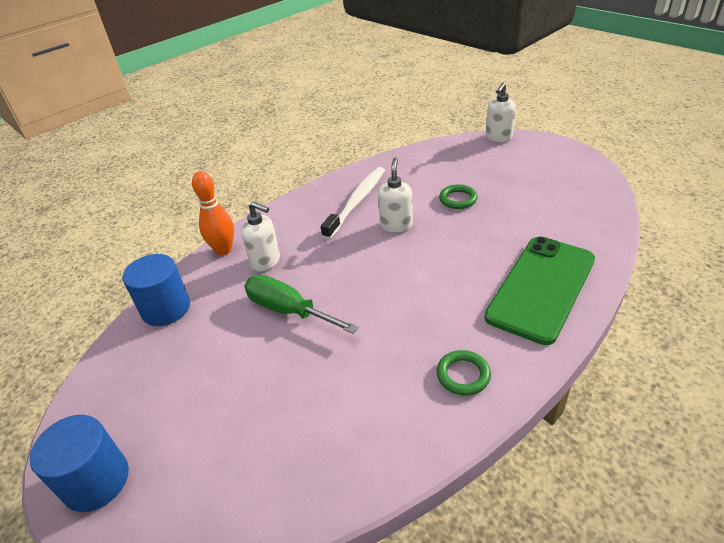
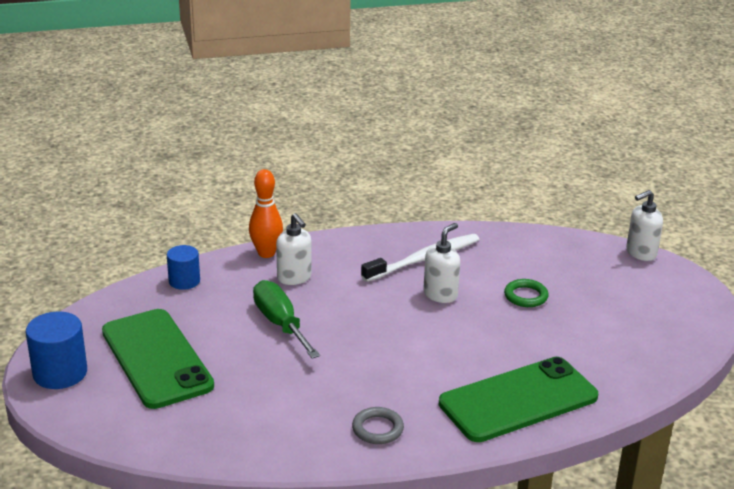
camera: 25 degrees right, 10 degrees down
blue cylinder [123,254,190,326] -> blue cylinder [167,245,200,290], size x0.66
green ring [437,350,491,395] -> grey ring [352,407,404,444]
none -> green phone [102,309,214,409]

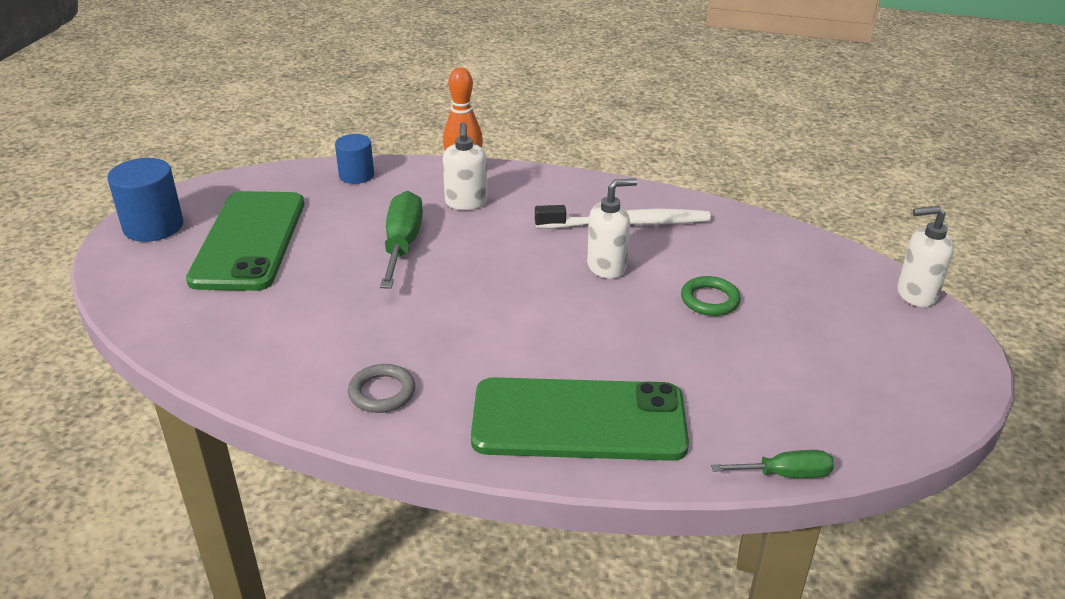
camera: 30 degrees right, 5 degrees up
none -> green screwdriver [711,450,834,478]

